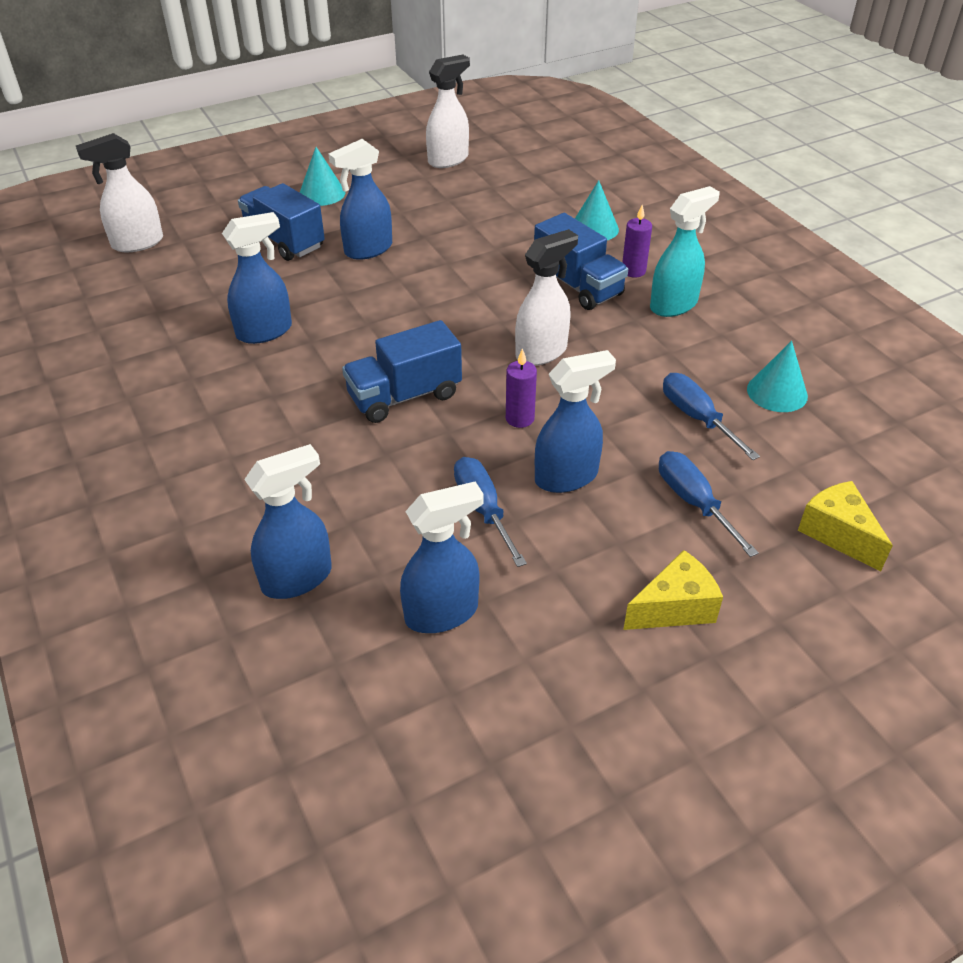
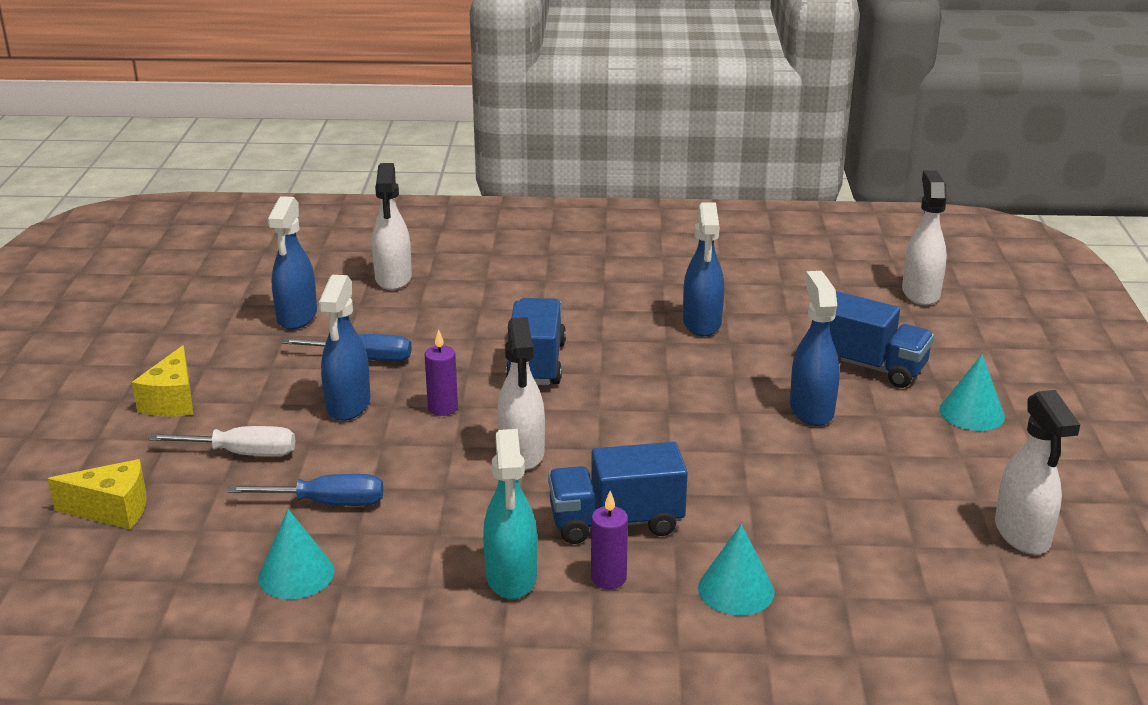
camera: 120 degrees right, 15 degrees down
blue truck [238,183,325,261] -> blue truck turned 45 degrees clockwise [830,291,934,388]
blue spray bottle [244,444,332,599] -> white spray bottle [372,163,412,290]
blue screwdriver [659,451,759,557] -> white screwdriver [148,426,296,457]

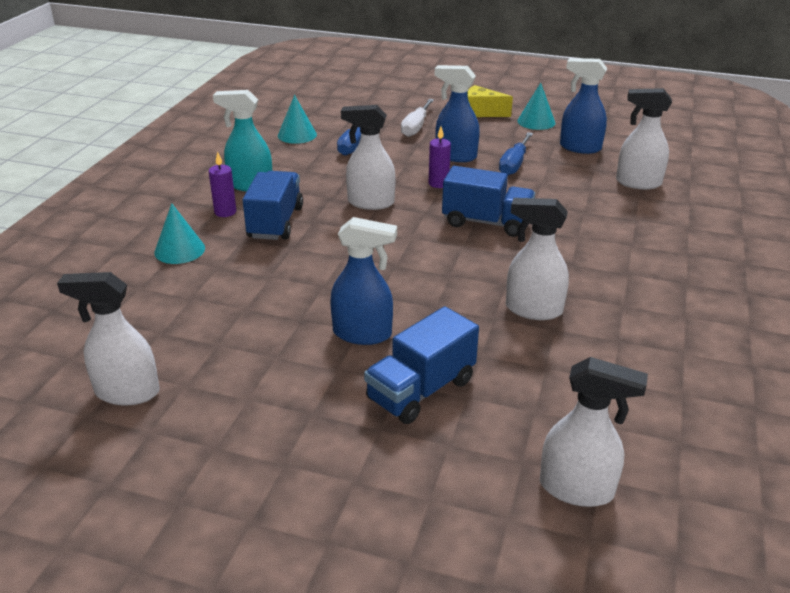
camera: 105 degrees right, 5 degrees up
yellow cheese [48,459,147,529] -> none
blue spray bottle [683,202,724,336] -> white spray bottle [506,198,569,320]
turquoise cone [939,354,1005,431] -> turquoise cone moved to [518,83,555,130]

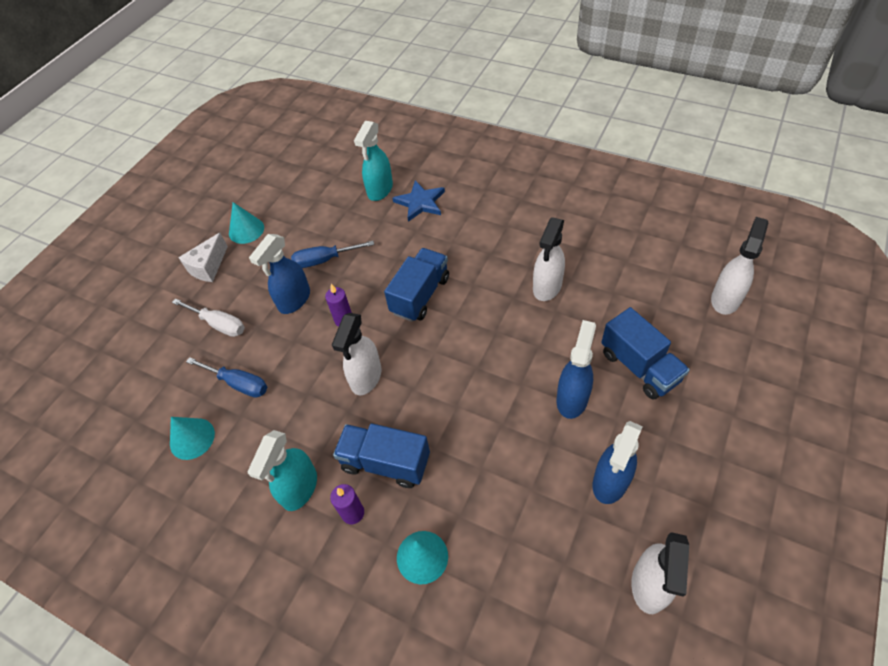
camera: 75 degrees left, 20 degrees up
yellow cheese [467,85,513,117] -> white cheese [178,233,228,282]
blue screwdriver [499,132,533,175] -> blue screwdriver turned 135 degrees clockwise [291,241,374,268]
blue spray bottle [560,58,608,154] -> blue spray bottle moved to [593,421,643,504]
white spray bottle [616,88,672,189] -> turquoise spray bottle [354,121,393,201]
none -> blue star [392,180,445,222]

